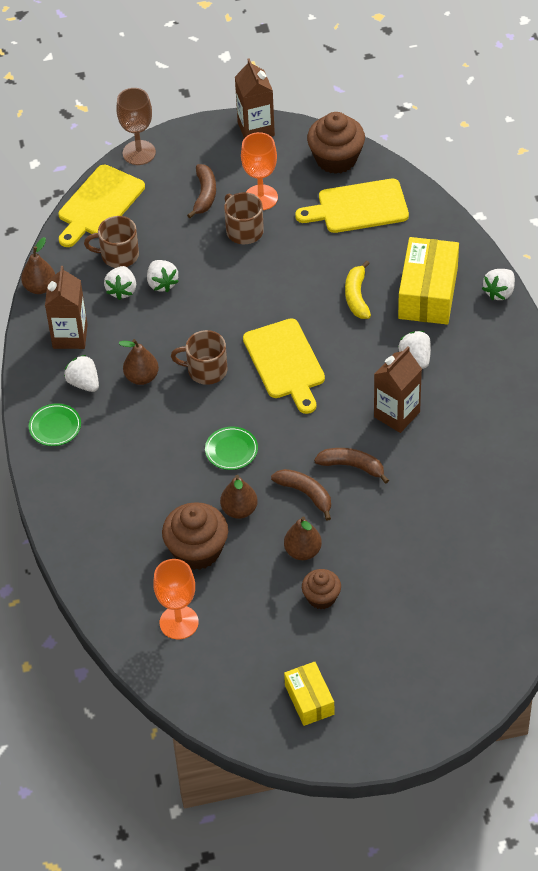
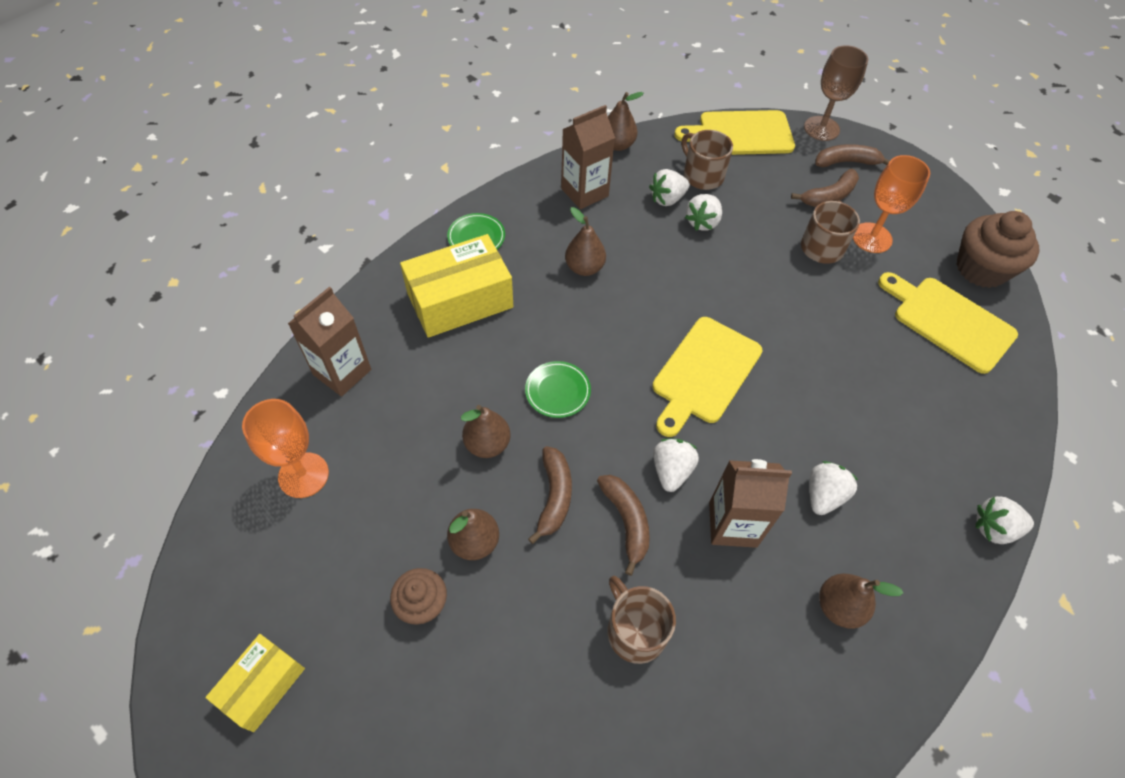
camera: 50 degrees right, 5 degrees up
white strawberry [64,355,99,392] -> white strawberry moved to [653,439,699,492]
brown cupcake [162,502,228,570] -> none
brown mug [171,330,227,385] -> brown mug moved to [608,576,676,664]
brown carton [235,58,275,138] -> brown carton moved to [288,286,371,396]
yellow banana [345,260,371,319] -> none
yellow box [398,237,459,325] -> yellow box moved to [400,234,513,338]
none -> brown banana [815,144,890,167]
none -> brown pear [819,574,903,629]

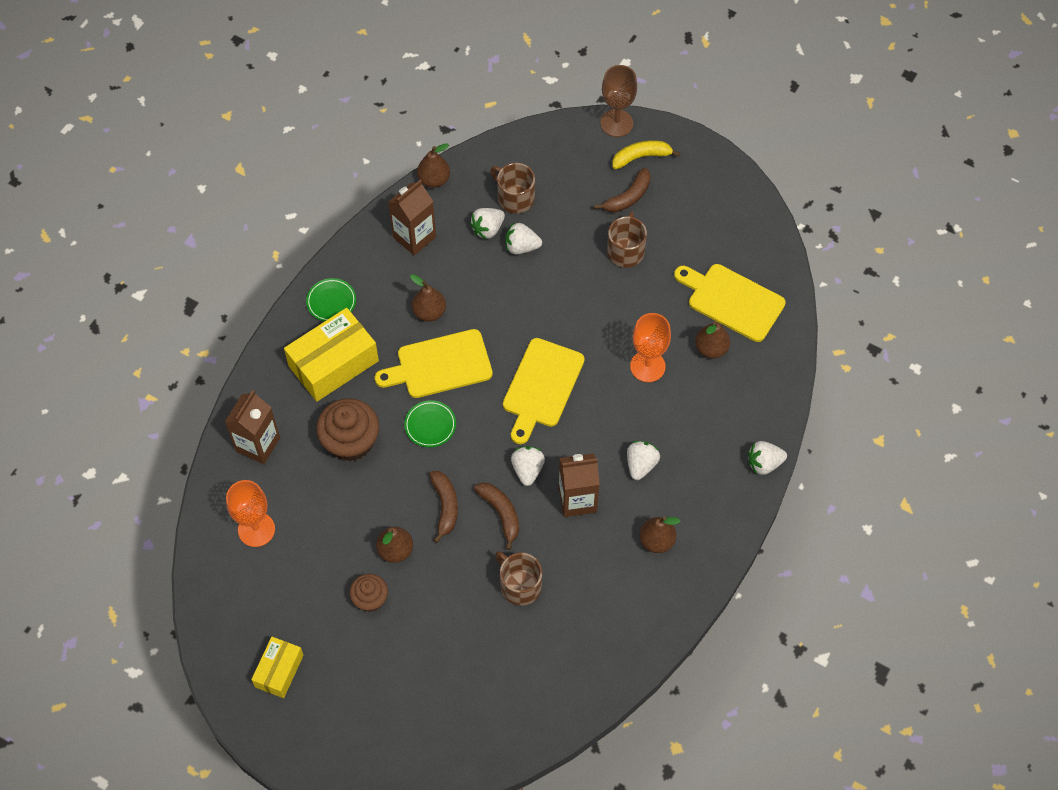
camera: 10 degrees left, 5 degrees up
brown pear [461,405,510,458] -> brown pear moved to [695,321,730,359]
yellow cutting board [675,110,795,155] -> yellow cutting board moved to [375,329,493,398]
white strawberry [685,194,722,231] -> white strawberry turned 75 degrees clockwise [505,223,542,254]
brown banana [815,144,890,167] -> yellow banana [612,140,680,169]
orange goblet [853,155,930,253] -> orange goblet moved to [630,313,671,382]
brown cupcake [956,211,1039,288] -> brown cupcake moved to [316,398,380,461]

